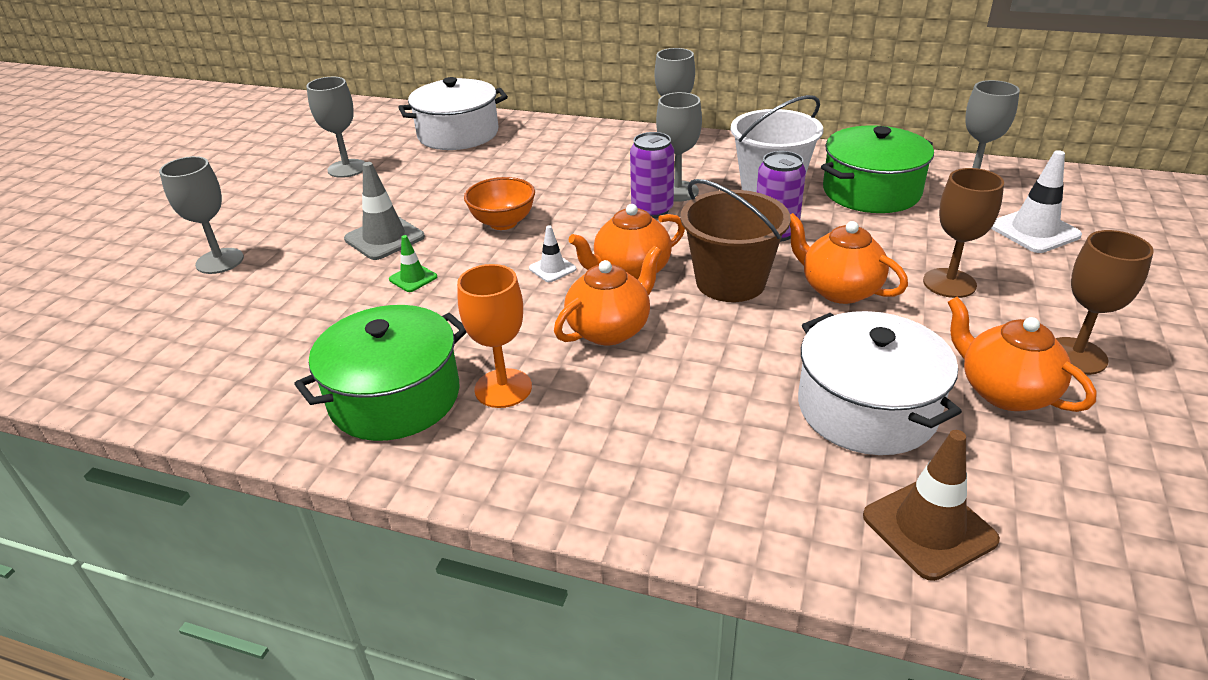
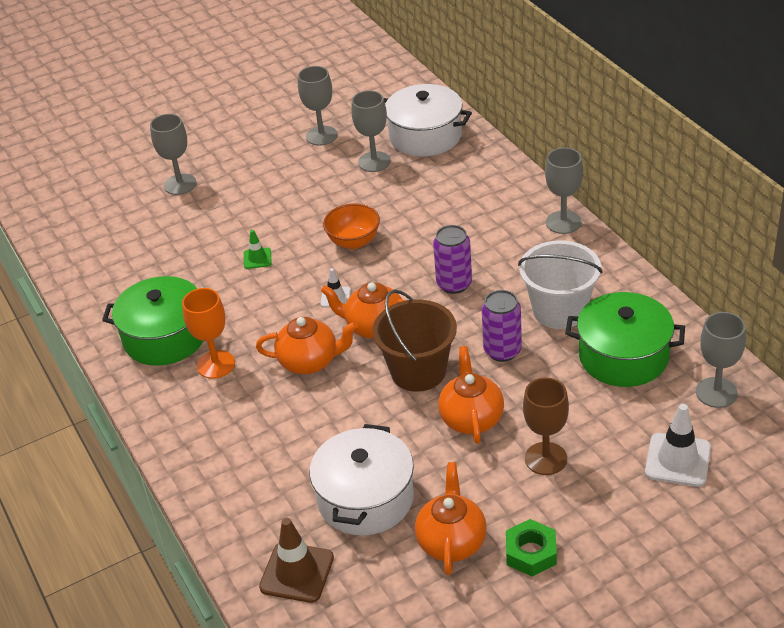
camera: 45 degrees right, 5 degrees up
grey traffic cone [344,162,425,260] -> none
grey goblet [656,92,702,202] -> grey goblet moved to [351,90,391,172]
brown goblet [1056,230,1154,375] -> green nut [506,519,557,576]

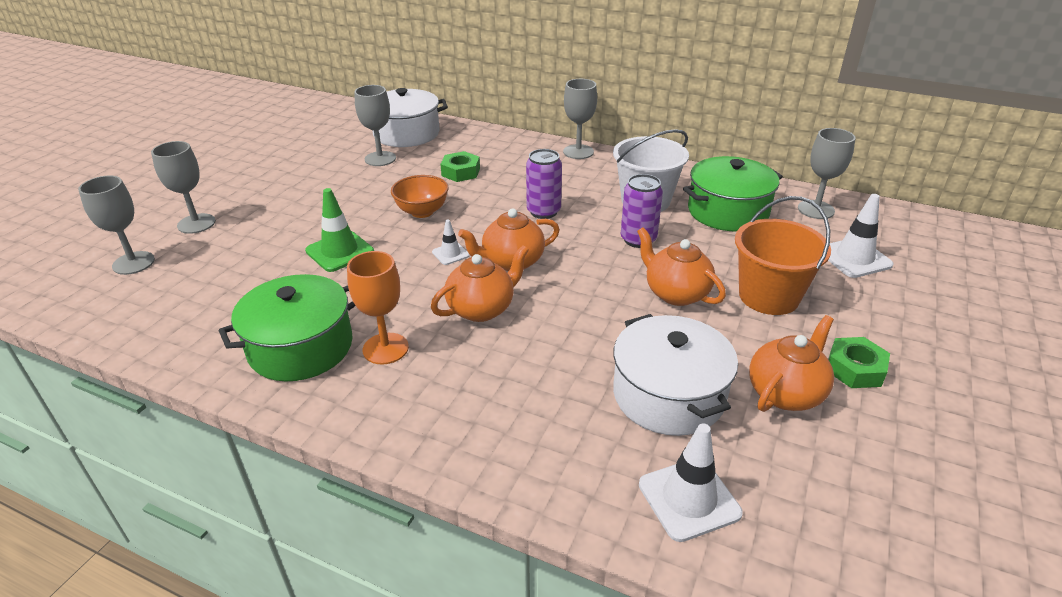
camera: 40 degrees left, 5 degrees down
green traffic cone [244,230,272,269] -> green traffic cone [305,188,374,272], size x1.80
brown traffic cone [259,518,334,603] -> white traffic cone [639,424,743,542]
grey goblet [298,66,338,146] -> grey goblet moved to [78,176,155,275]
brown bucket [372,289,457,392] -> none
orange teapot [415,462,487,575] -> orange teapot turned 75 degrees clockwise [749,315,834,412]
brown goblet [523,378,569,475] -> orange bucket [735,196,831,315]
none -> green nut [440,151,480,182]

